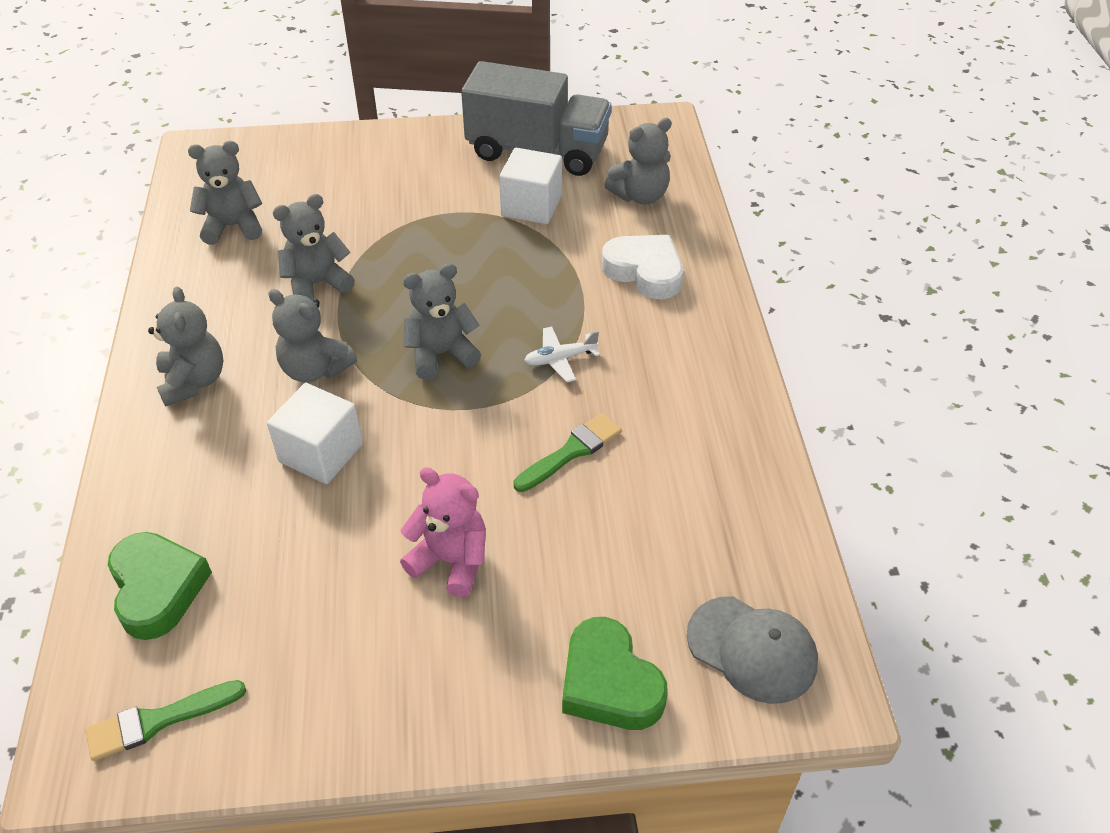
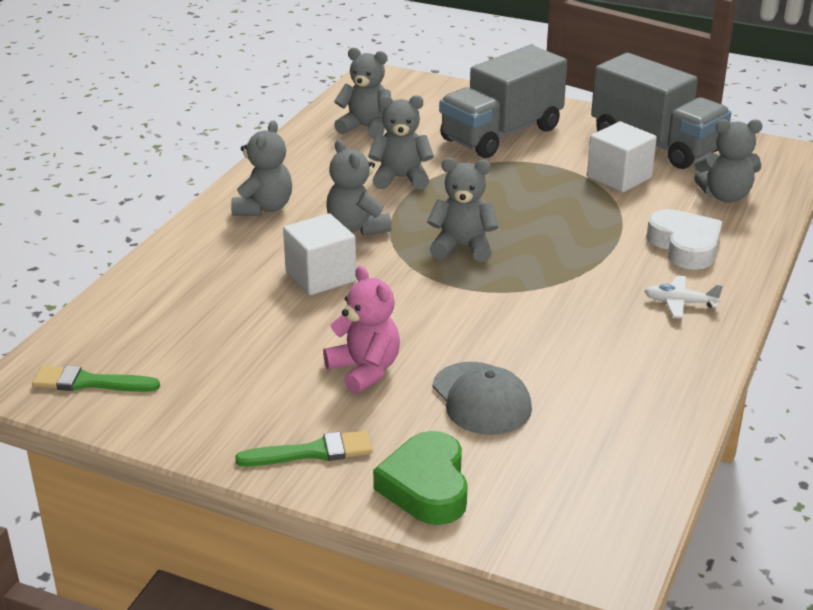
camera: 30 degrees right, 15 degrees down
green heart [108,532,212,640] -> none
green brush [514,413,622,492] -> green brush moved to [235,431,373,466]
white plane [524,326,600,382] -> white plane moved to [645,275,723,318]
grey cap [687,596,818,704] -> grey cap moved to [432,362,532,435]
none -> grey truck [439,45,567,158]

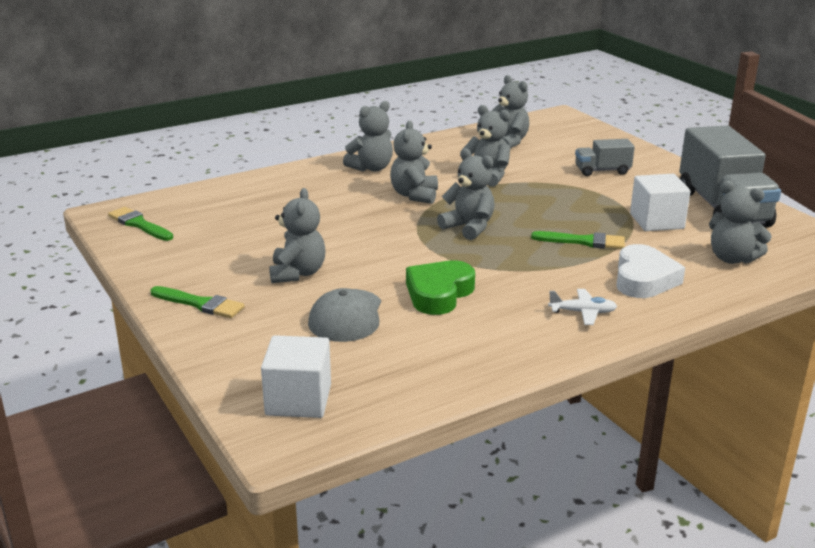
camera: 35 degrees right, 5 degrees down
white cube [283,213,356,295] -> white cube moved to [261,335,331,418]
pink teddy bear [323,266,400,394] -> grey teddy bear [269,188,325,283]
green heart [373,431,468,525] -> green heart moved to [406,260,475,315]
grey truck [439,45,567,158] -> grey truck [575,139,635,176], size x0.49
white plane [645,275,723,318] -> white plane turned 135 degrees clockwise [548,289,617,325]
none -> green brush [531,231,625,249]

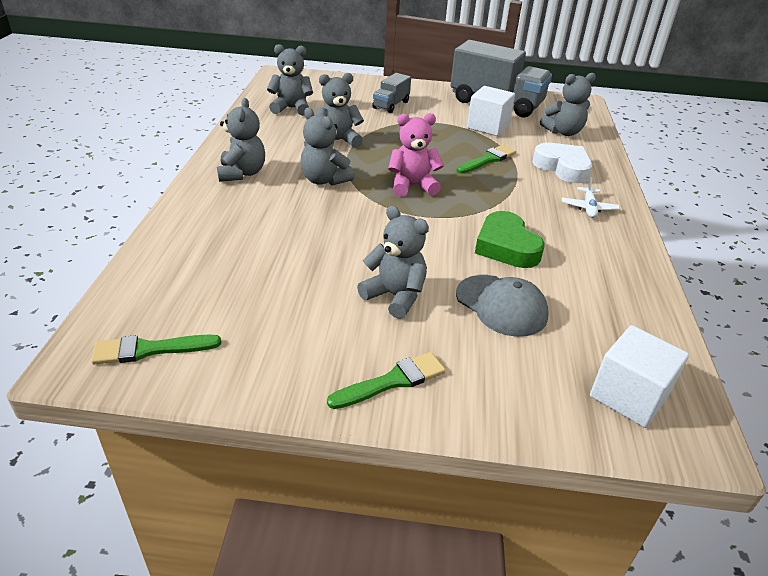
camera: 55 degrees left, 10 degrees up
grey teddy bear [437,148,495,240] -> pink teddy bear [388,113,444,197]
white plane [548,289,617,325] -> white plane turned 150 degrees clockwise [562,177,620,218]

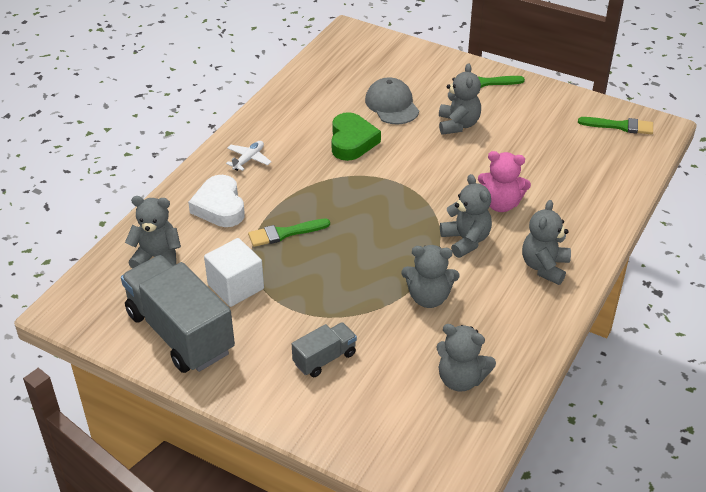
camera: 155 degrees left, 5 degrees up
grey teddy bear [357,206,429,319] -> grey teddy bear turned 150 degrees counterclockwise [439,63,481,135]
pink teddy bear [388,113,444,197] -> pink teddy bear moved to [478,151,531,212]
white cube [590,325,689,428] -> none

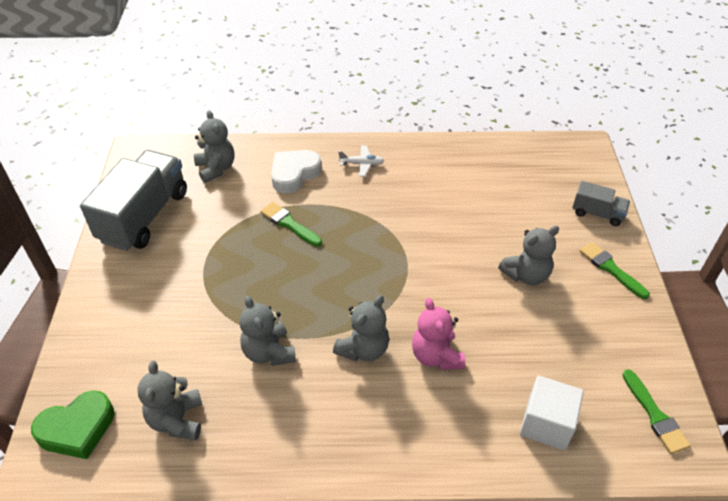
camera: 60 degrees right, 5 degrees up
white cube [204,238,264,307] -> white cube moved to [520,376,584,451]
grey truck [292,322,357,377] -> grey truck moved to [572,181,630,226]
green heart [331,112,381,161] -> green heart moved to [31,390,114,459]
grey cap [365,77,419,124] -> none
grey teddy bear [522,200,571,285] -> none

